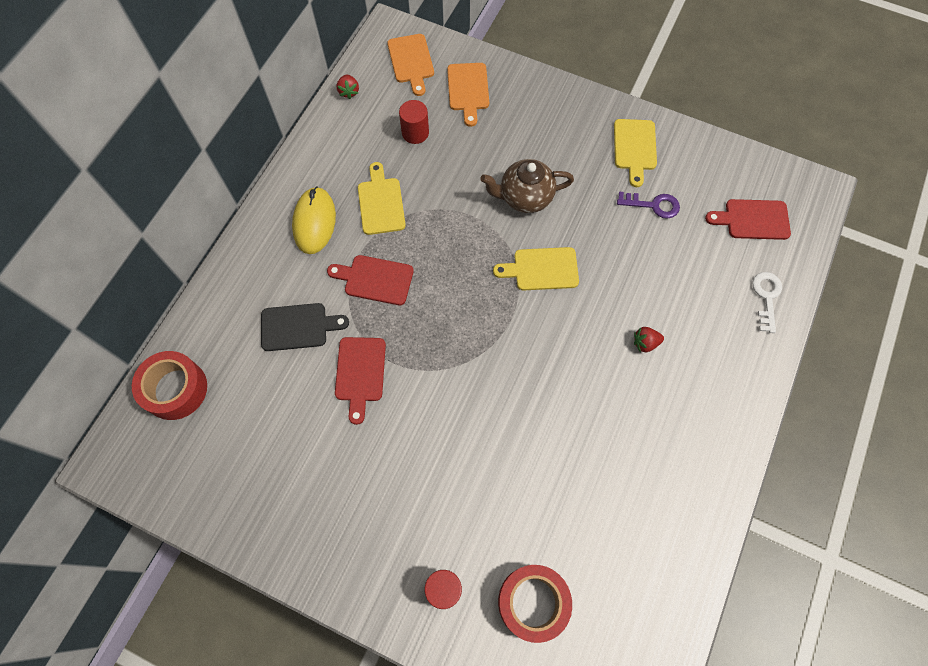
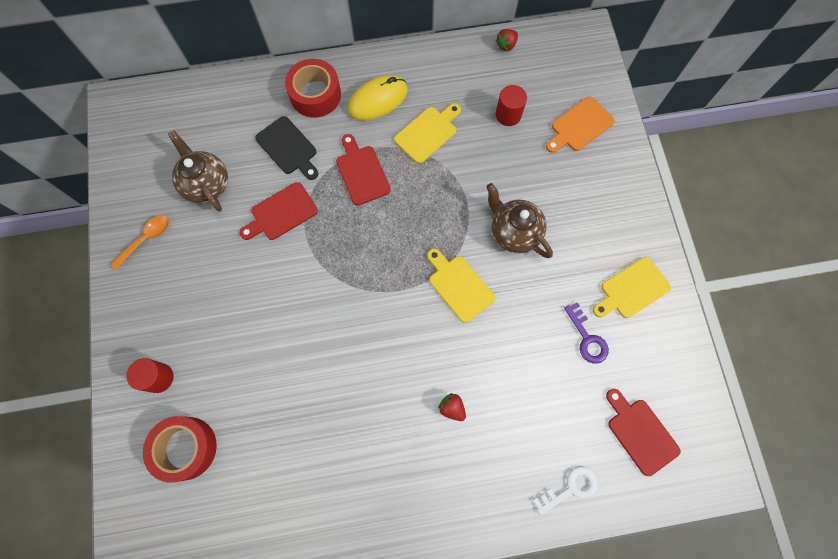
camera: 55 degrees right, 5 degrees up
red tape [132,351,207,420] -> red tape moved to [285,59,341,118]
orange cutting board [387,34,434,96] -> none
none -> orange spoon [110,215,169,270]
none -> brown teapot [168,130,228,212]

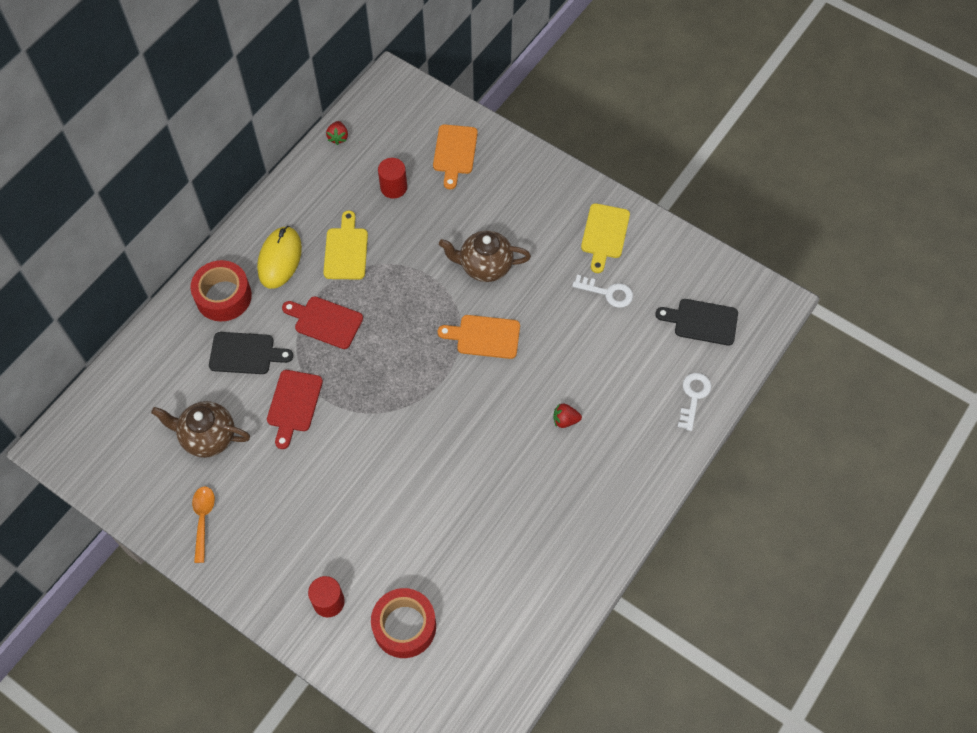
camera: 45 degrees left, 10 degrees down
yellow cutting board [427,249,495,323] -> orange cutting board [438,315,520,359]
purple key [564,302,609,364] -> white key [572,275,633,308]
red cutting board [606,389,681,476] -> black cutting board [655,299,738,346]

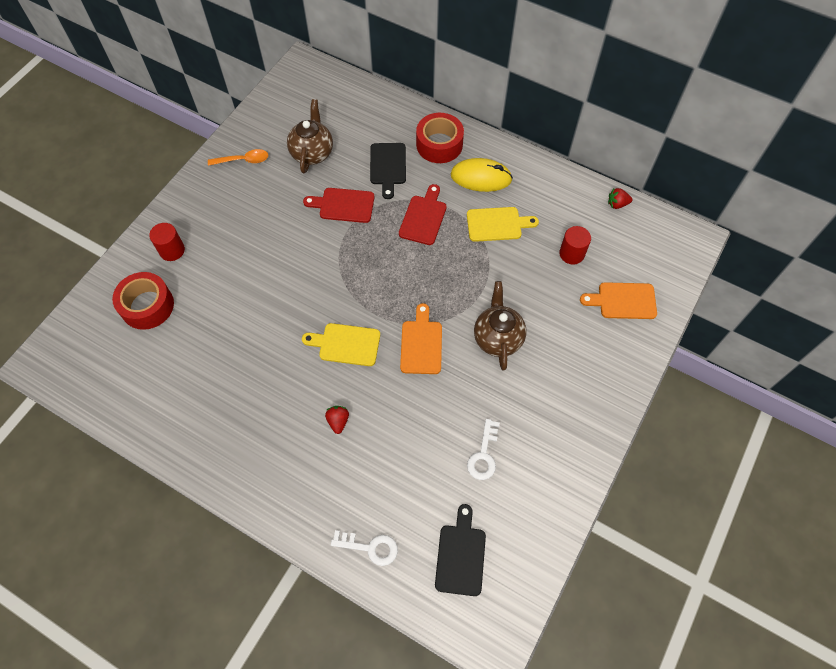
camera: 85 degrees right, 0 degrees up
yellow cutting board [581,203,630,273] -> yellow cutting board moved to [302,323,380,366]

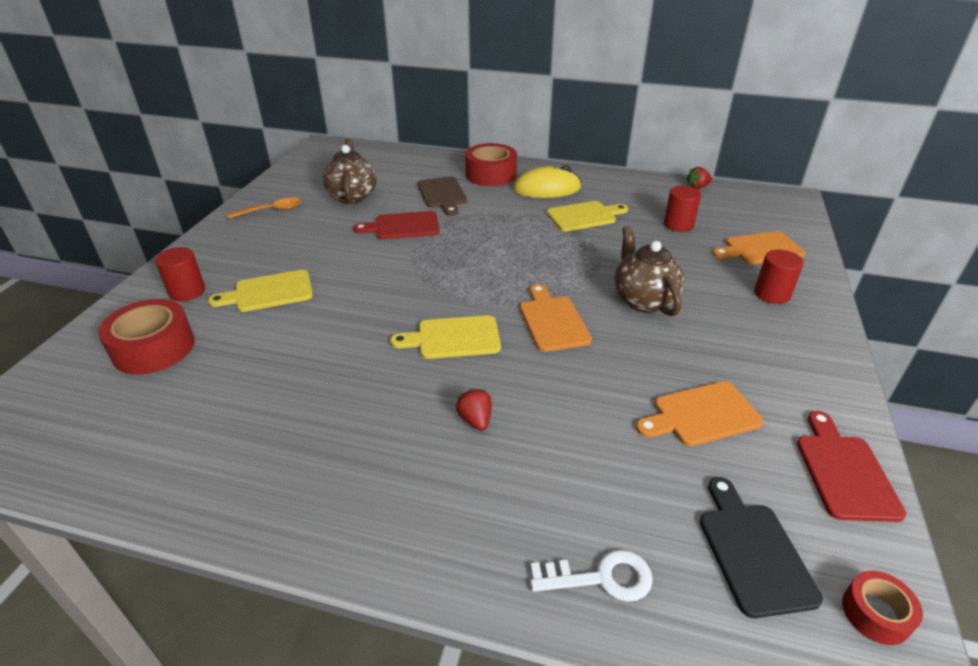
camera: 15 degrees left, 25 degrees down
black cutting board [370,143,406,199] -> brown cutting board [418,176,467,216]
red cutting board [399,184,447,245] -> red cutting board moved to [797,411,906,522]
white key [467,419,500,480] -> orange cutting board [636,381,764,446]
none -> yellow cutting board [208,270,313,312]
none -> red cylinder [754,250,804,304]
none -> red tape [842,571,923,645]

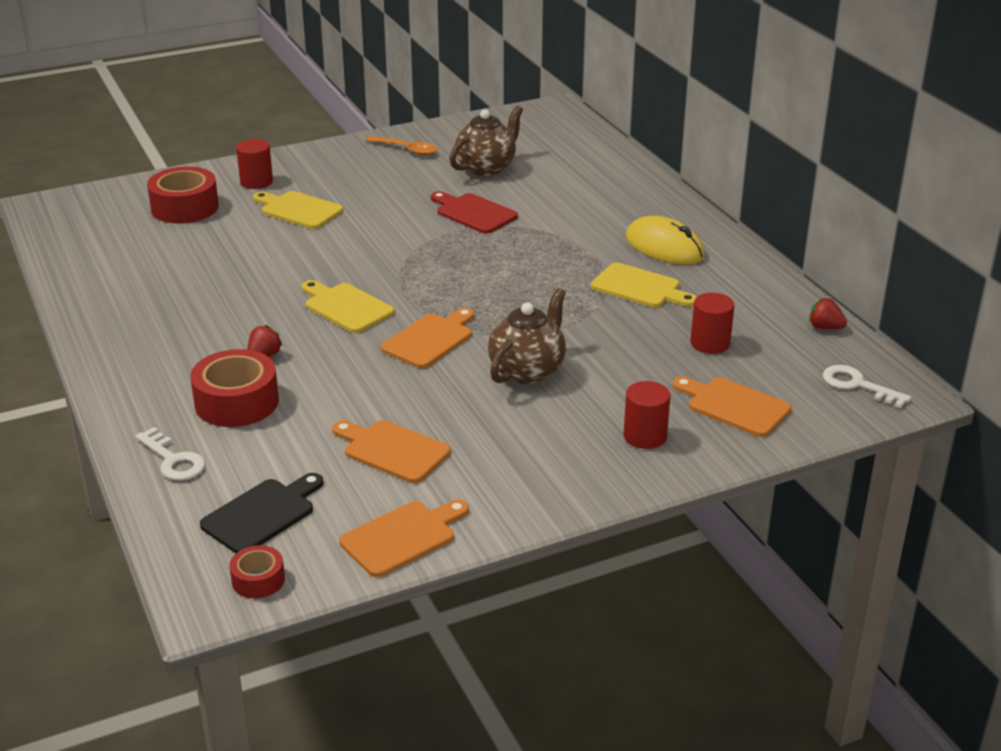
camera: 50 degrees right, 5 degrees down
brown cutting board [418,176,467,216] -> none
red tape [465,143,517,186] -> red tape moved to [190,349,279,427]
red cutting board [797,411,906,522] -> orange cutting board [339,499,469,577]
none -> white key [823,365,911,408]

